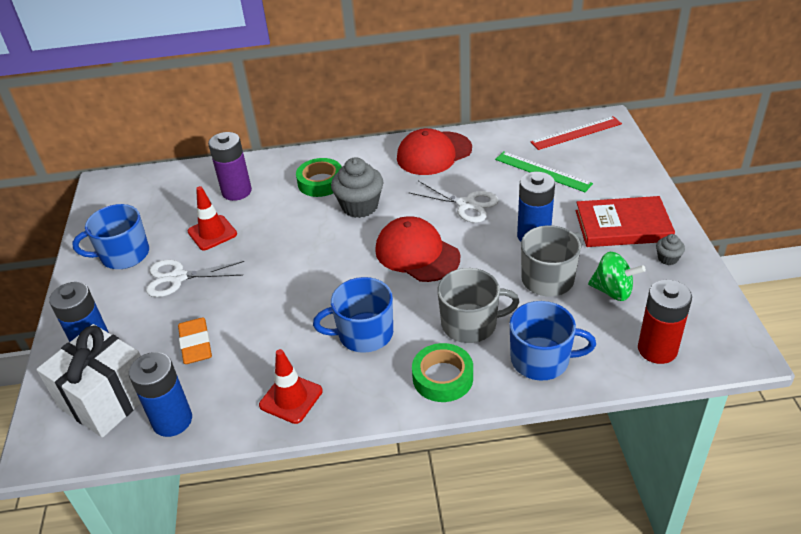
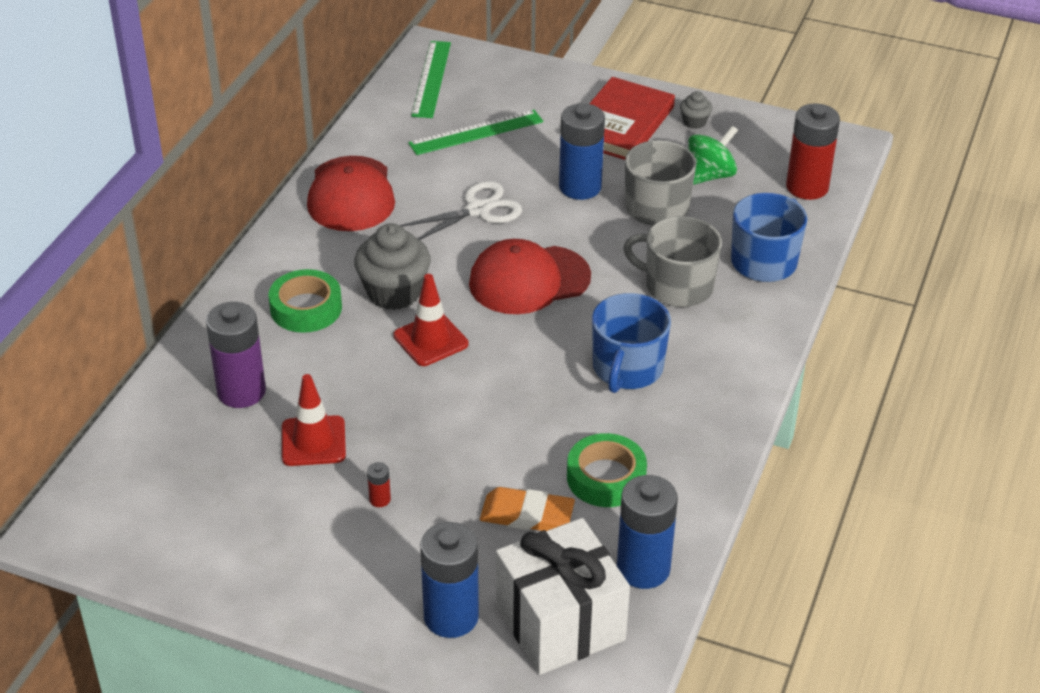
camera: 65 degrees left, 0 degrees up
blue mug [72,204,149,269] -> none
white scissors [146,259,244,297] -> red battery [367,462,391,507]
red traffic cone [259,349,323,424] -> red traffic cone moved to [393,274,468,366]
green tape [412,343,473,402] -> green tape moved to [567,433,647,507]
grey mug [438,268,520,343] -> grey mug turned 90 degrees counterclockwise [623,216,722,307]
red ruler [531,116,622,150] -> green ruler [411,41,451,118]

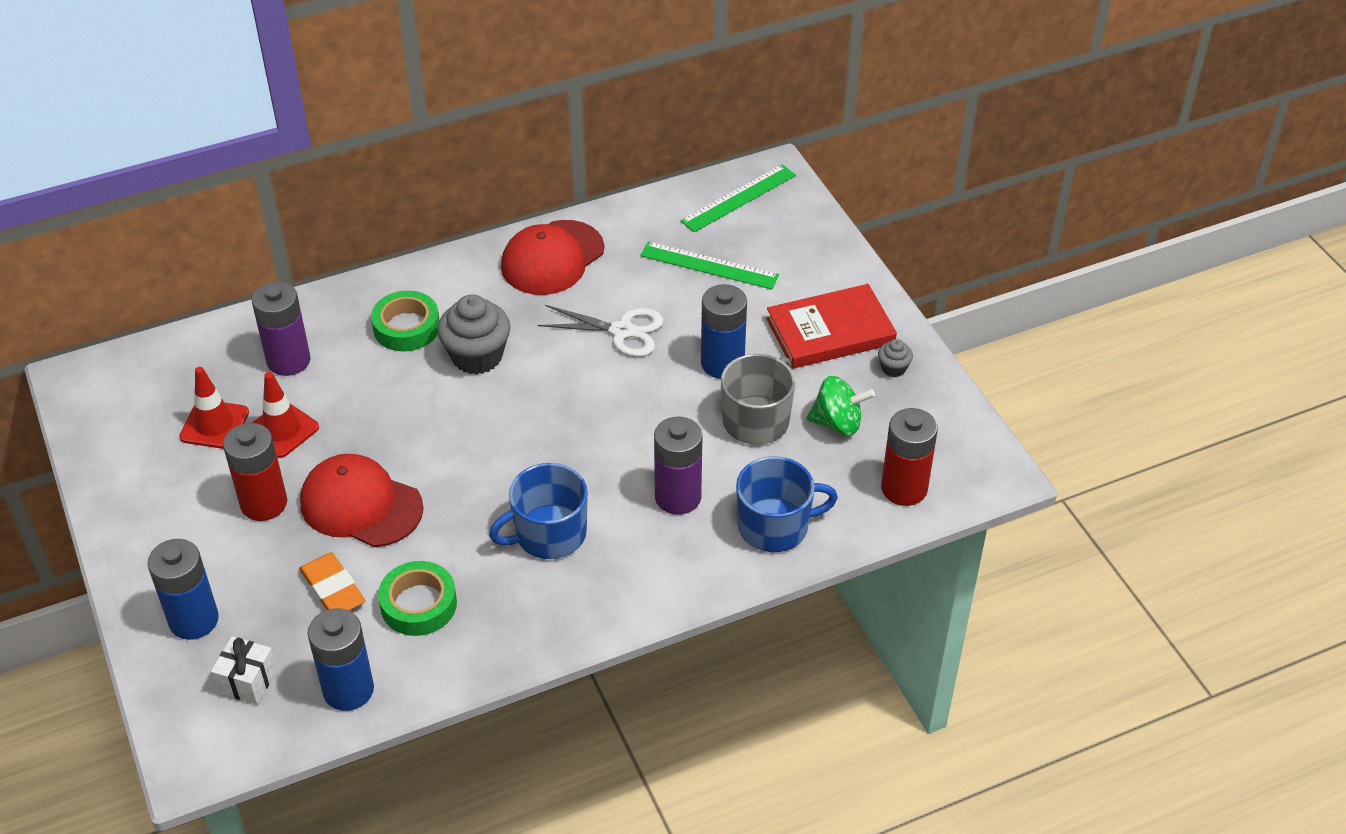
camera: 45 degrees right, 5 degrees up
red battery [367,462,391,507] -> red battery [223,423,287,521], size x2.42
red traffic cone [393,274,468,366] -> red traffic cone moved to [179,367,249,449]
red cap [469,239,591,314] -> red cap moved to [300,454,424,547]
white gift [496,518,630,675] -> white gift [211,637,277,705], size x0.49
grey mug [623,216,722,307] -> purple battery [654,417,702,515]

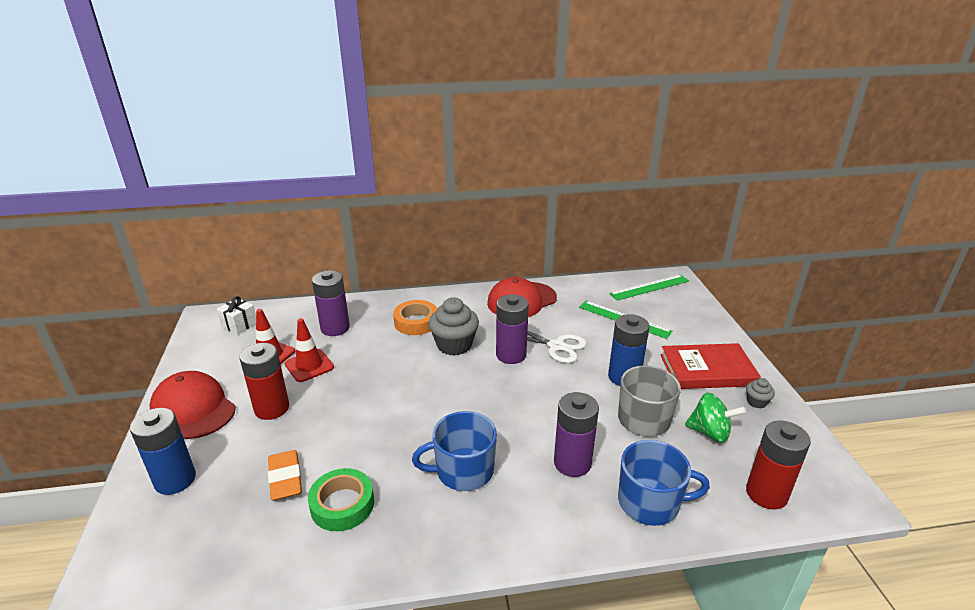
camera: 15 degrees right, 15 degrees down
white gift [211,637,277,705] -> white gift moved to [217,296,256,335]
red cap [300,454,424,547] -> red cap moved to [150,371,236,439]
blue battery [308,608,374,711] -> none
green tape [371,291,439,351] -> orange tape [393,300,437,335]
none -> purple battery [496,295,529,364]

